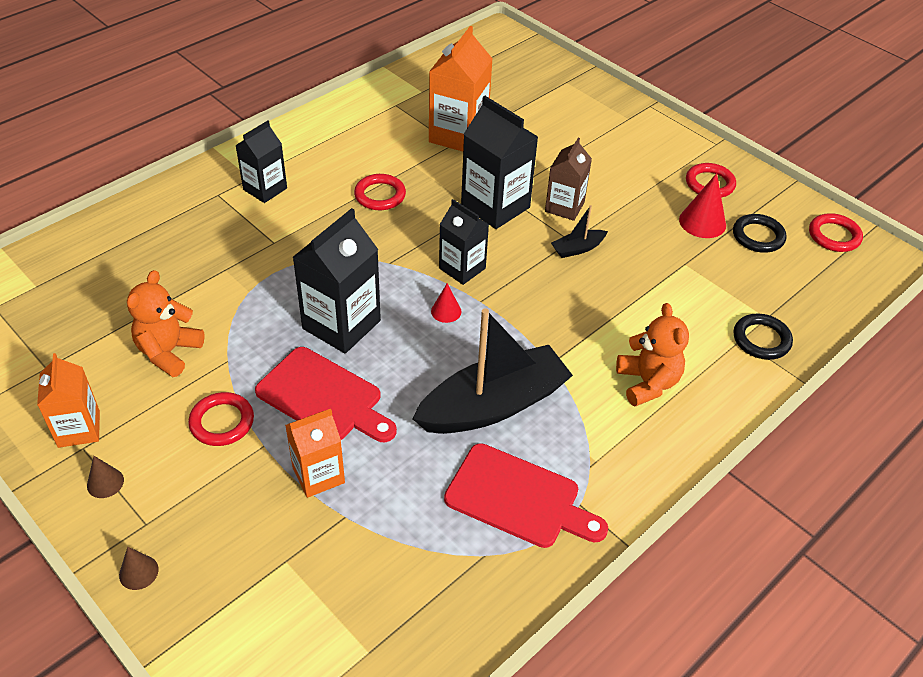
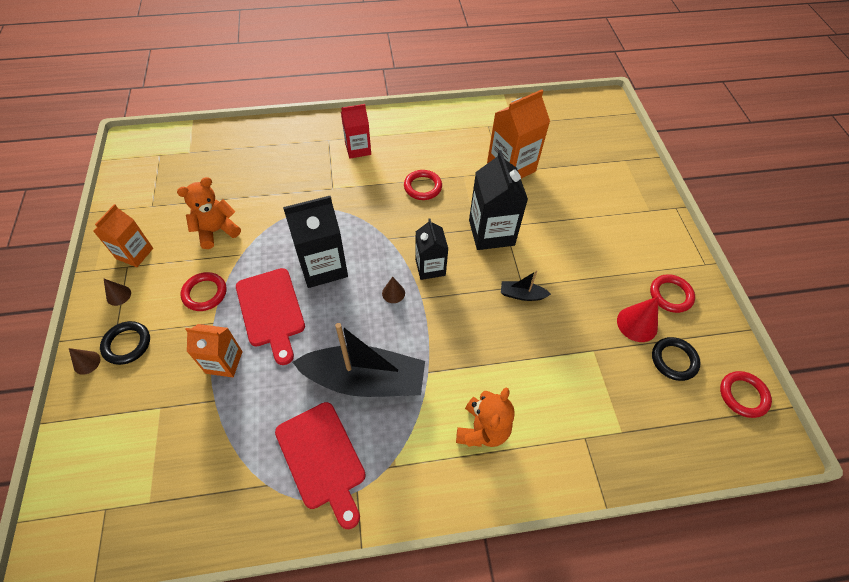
camera: 35 degrees right, 10 degrees up
black carton [235,121,287,203] -> red carton [341,104,371,159]
red cone [431,283,461,323] -> brown cone [382,277,405,303]
brown carton [545,138,592,221] -> none
black ring [734,314,793,360] -> black ring moved to [100,321,150,365]

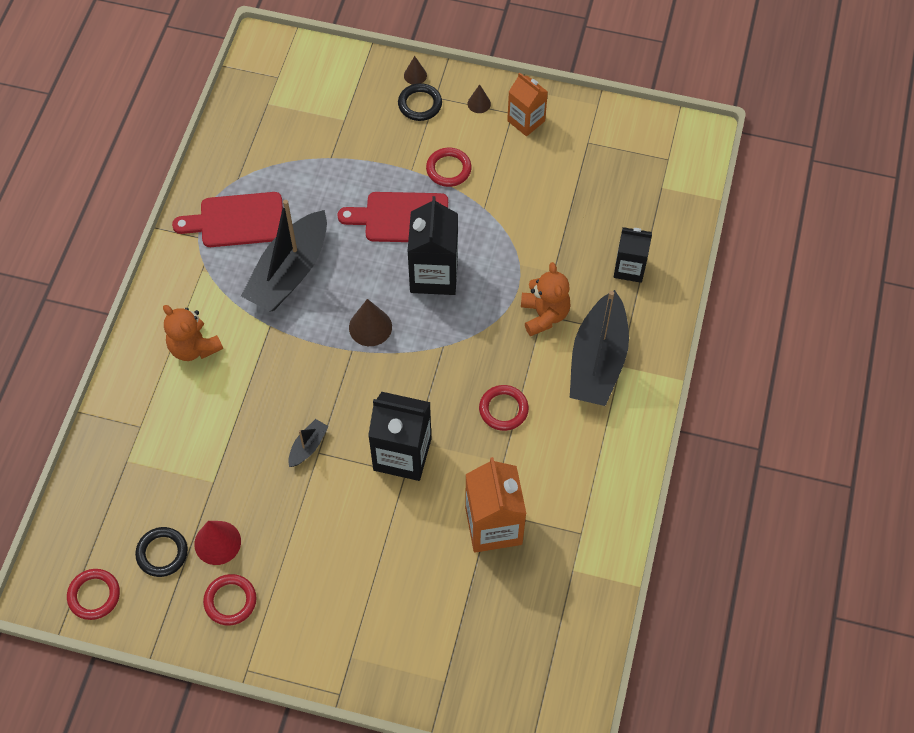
camera: 115 degrees right, 5 degrees up
orange teddy bear [177,177,241,249] -> orange teddy bear moved to [521,262,571,336]
orange carton [185,324,242,377] -> none
red carton [341,104,371,159] -> black boat [570,290,629,406]
brown cone [382,277,405,303] -> brown cone [349,299,392,346], size x1.70
black carton [415,218,448,280] -> black carton moved to [614,227,652,283]

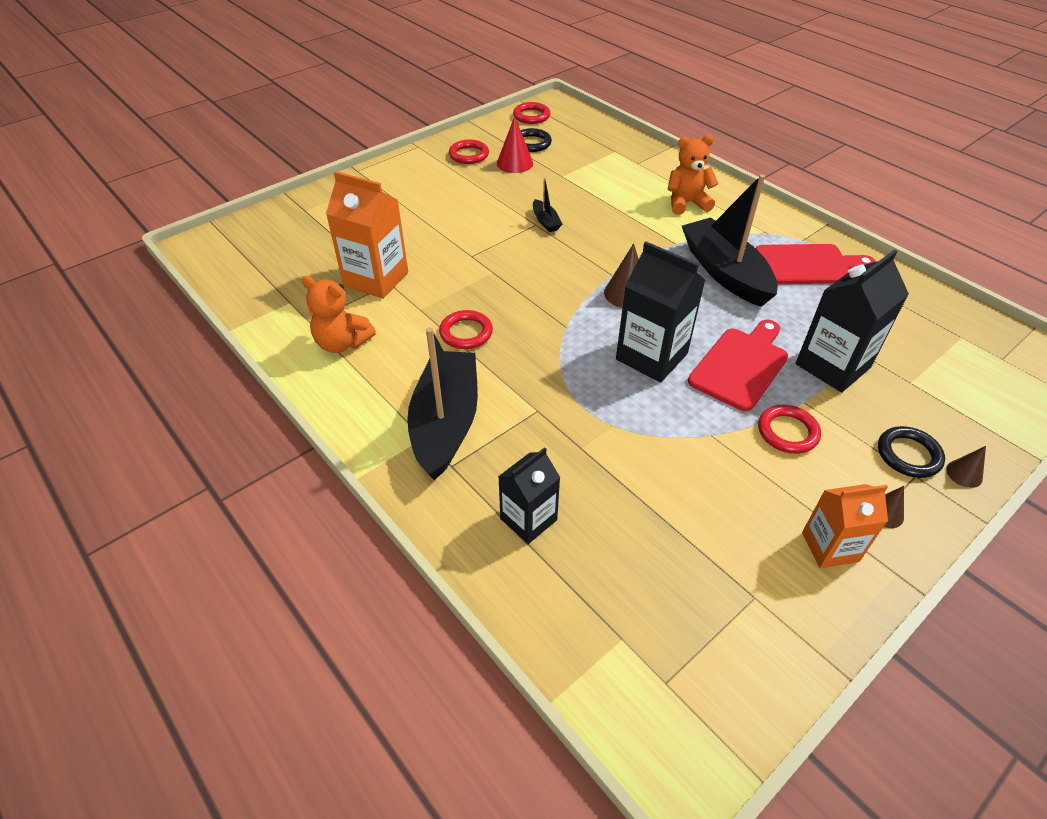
camera: 125 degrees right, 15 degrees down
red cutting board [172,192,283,247] -> red cutting board turned 60 degrees clockwise [756,244,876,284]
black carton [368,392,431,481] -> black carton moved to [796,250,909,393]
orange teddy bear [521,262,571,336] -> orange teddy bear moved to [302,276,376,353]
black boat [570,290,629,406] -> black boat turned 45 degrees clockwise [407,327,478,480]

